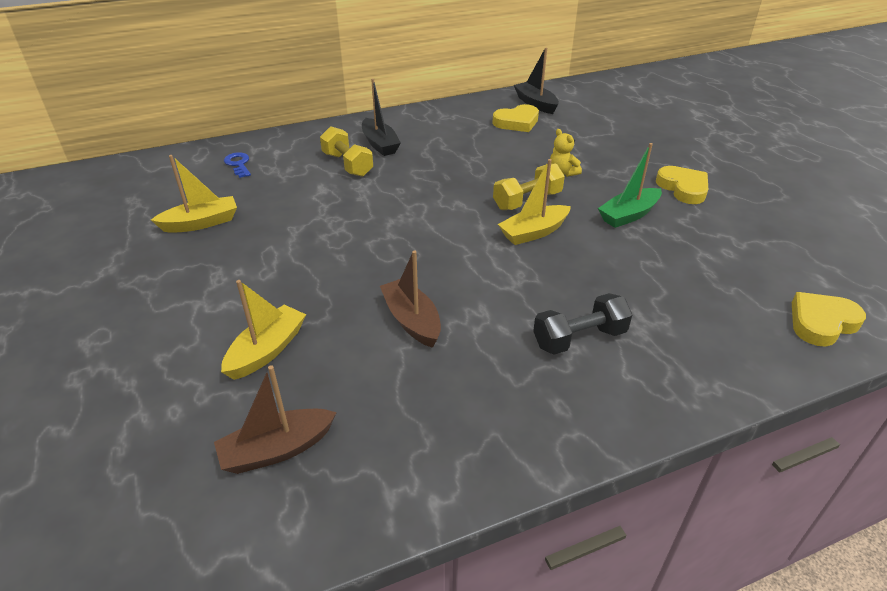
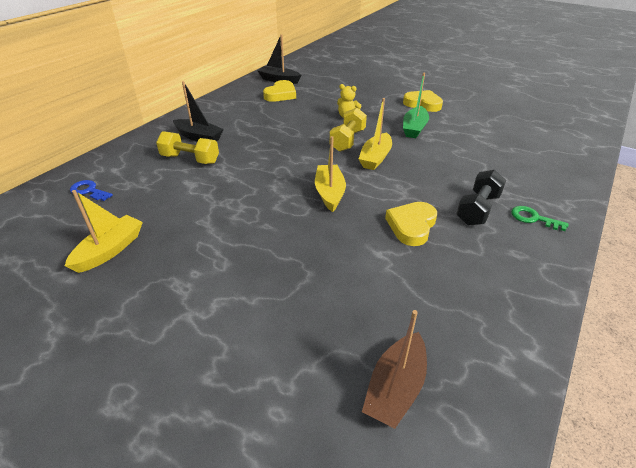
camera: 35 degrees left, 0 degrees up
yellow boat [221,280,306,380] -> yellow boat moved to [315,136,346,212]
brown boat [380,251,441,348] -> none
yellow heart [792,292,866,347] -> yellow heart moved to [385,202,437,246]
none -> green key [511,206,568,231]

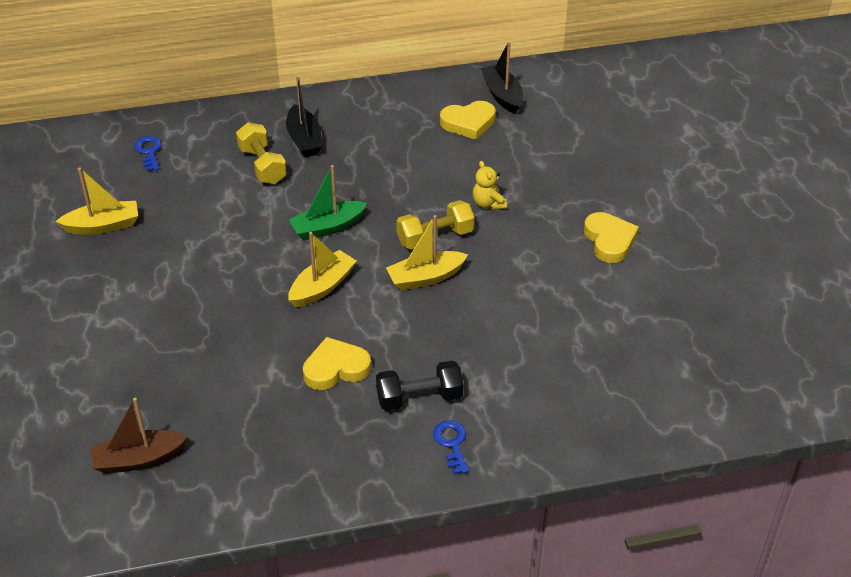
camera: 45 degrees right, 5 degrees up
green boat [403,73,429,138] -> green boat moved to [289,165,367,241]
green key [511,206,568,231] -> blue key [433,420,469,475]

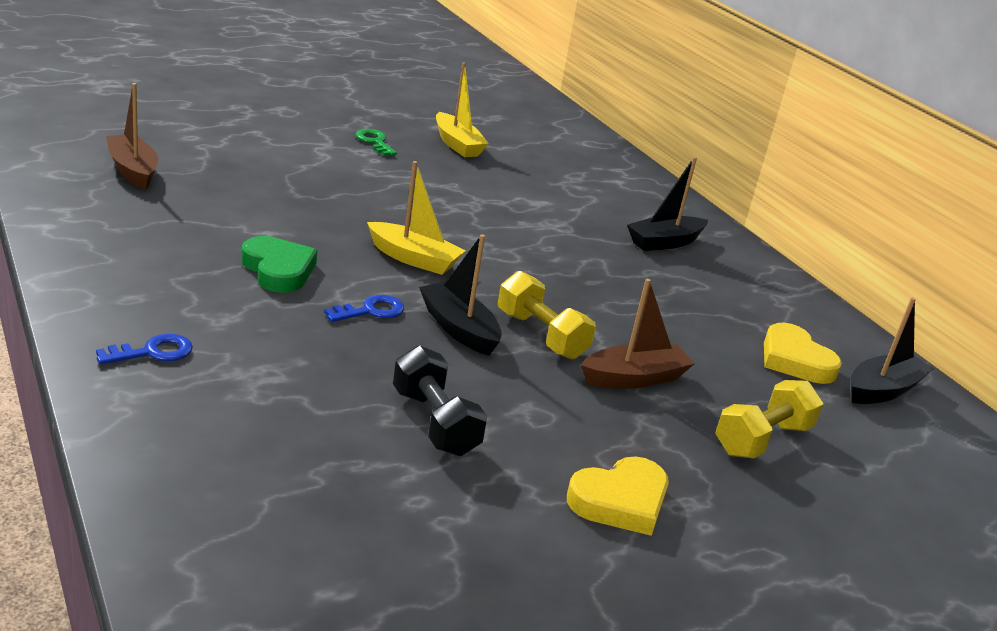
camera: 70 degrees right, 15 degrees down
blue key [134,136,161,171] -> blue key moved to [324,295,404,322]
yellow dumbbell [236,122,287,184] -> yellow dumbbell moved to [716,380,823,459]
green boat [289,165,367,241] -> none
yellow heart [303,337,371,390] -> green heart [241,236,317,293]
black dumbbell [376,360,464,411] -> black dumbbell moved to [393,346,487,456]
yellow boat [386,215,468,290] -> black boat [419,234,502,356]
yellow teddy bear [473,161,507,210] -> brown boat [581,279,695,389]
none -> green key [356,129,397,156]

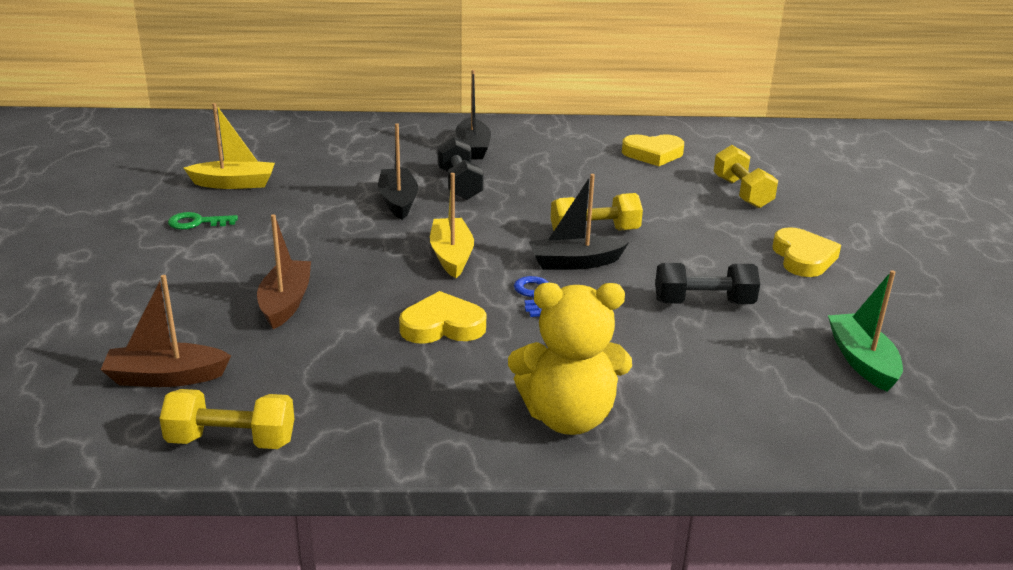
camera: 60 degrees left, 0 degrees up
blue key [96,334,193,364] -> yellow teddy bear [508,283,632,435]
green heart [241,236,317,293] -> yellow heart [399,291,486,344]
yellow boat [367,161,466,275] -> yellow boat turned 60 degrees counterclockwise [430,173,474,278]
brown boat [581,279,695,389] -> brown boat moved to [257,214,311,329]
black boat [850,298,934,404] -> black boat moved to [378,123,418,220]
none -> yellow dumbbell [159,389,294,449]
none -> black dumbbell [437,137,484,200]
none -> green boat [828,270,903,392]

